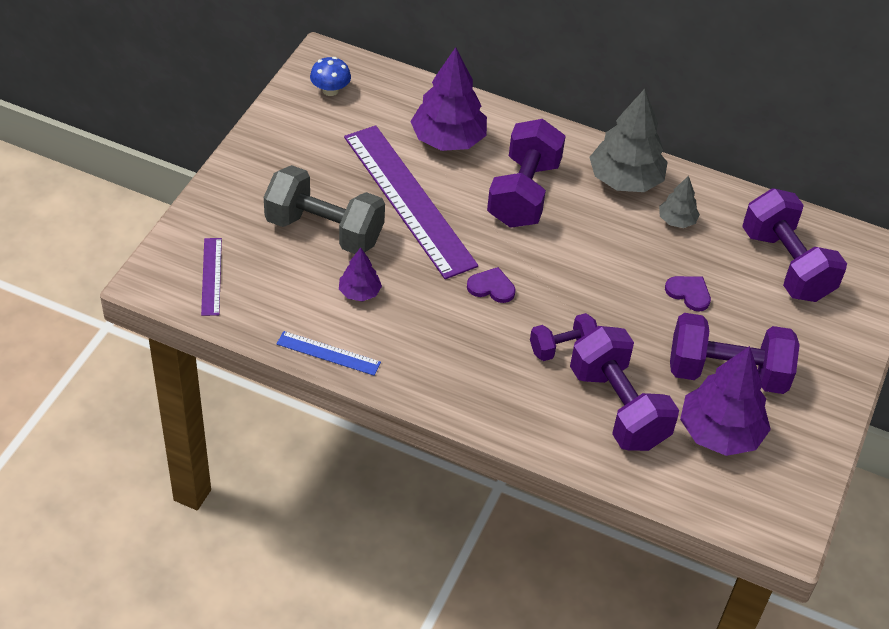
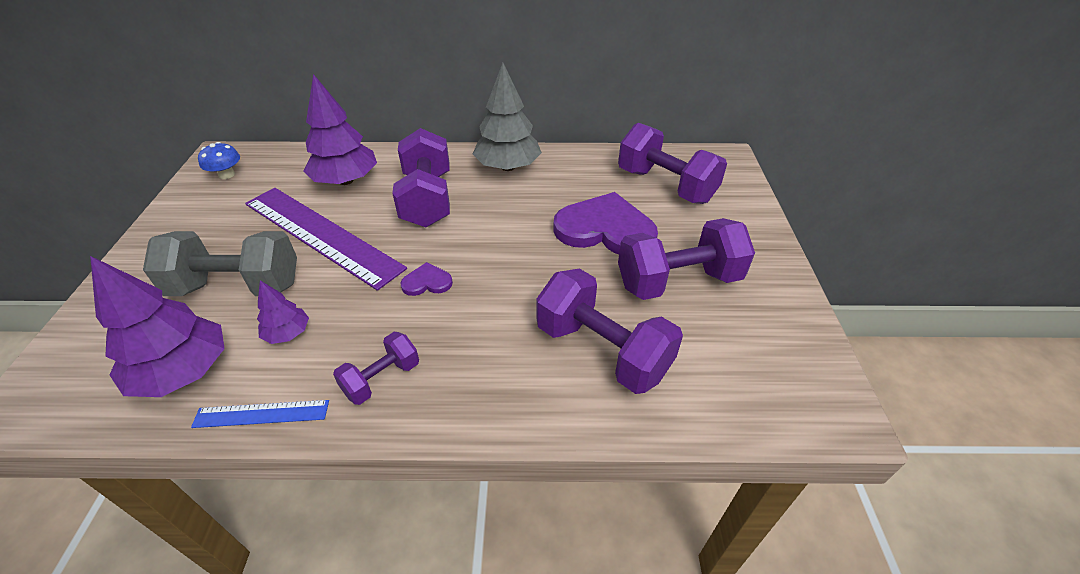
camera: 20 degrees left, 5 degrees down
purple ruler [201,238,222,316] -> none
purple dumbbell [530,313,597,361] -> purple dumbbell moved to [333,332,419,405]
grey tree [659,176,700,228] -> none
purple heart [665,276,711,311] -> purple heart [553,192,658,254], size x2.25
purple tree [680,346,771,456] -> purple tree moved to [90,256,225,397]

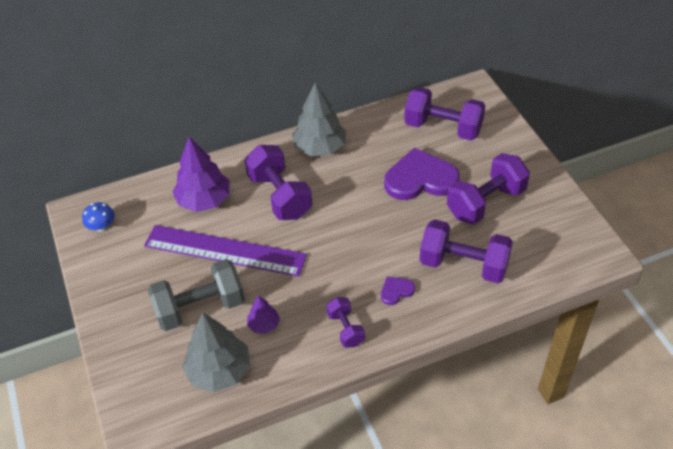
camera: 20 degrees left, 5 degrees up
purple tree [90,256,225,397] -> grey tree [182,313,250,392]
blue ruler [191,400,329,428] -> none
purple dumbbell [333,332,419,405] -> purple dumbbell turned 45 degrees counterclockwise [326,297,365,347]
purple heart [400,262,453,296] -> purple heart moved to [381,277,415,305]

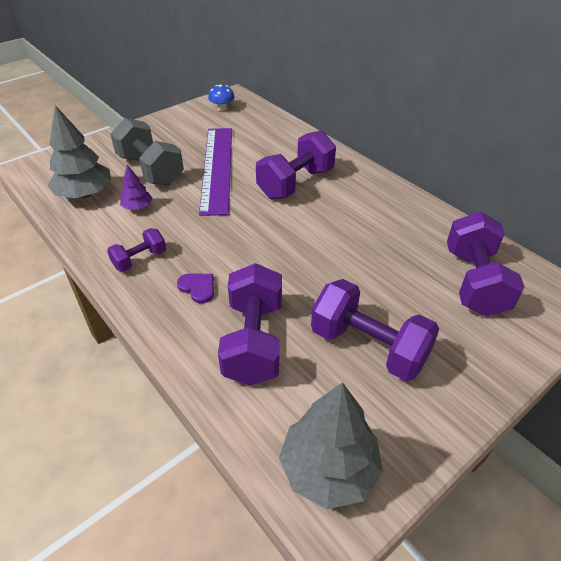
camera: 70 degrees right, 5 degrees down
purple tree [173,137,230,212] -> none
grey tree [292,82,346,156] -> grey tree moved to [279,382,383,509]
purple heart [384,148,460,200] -> none

